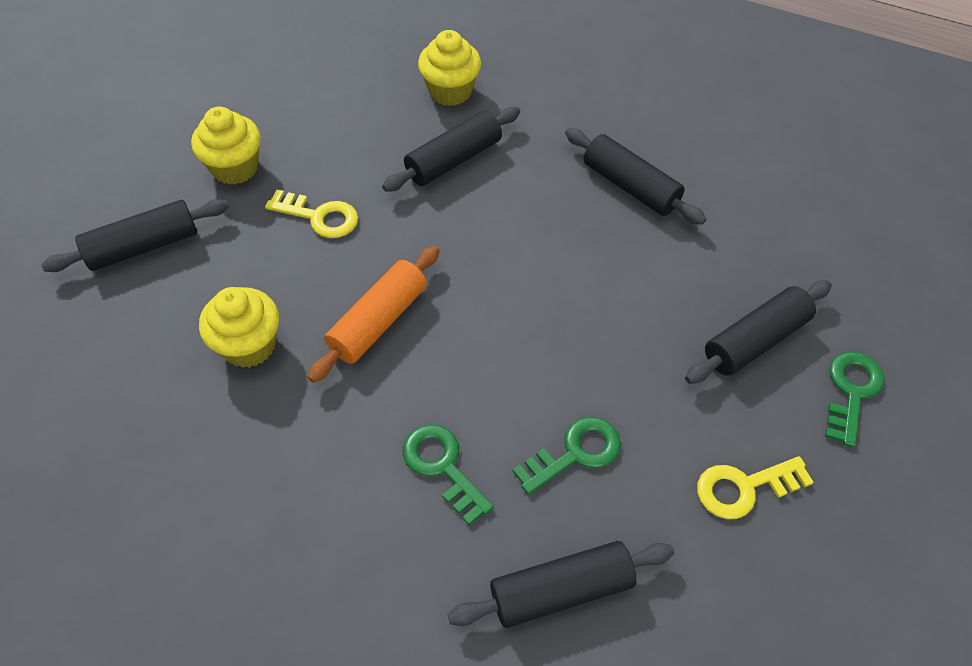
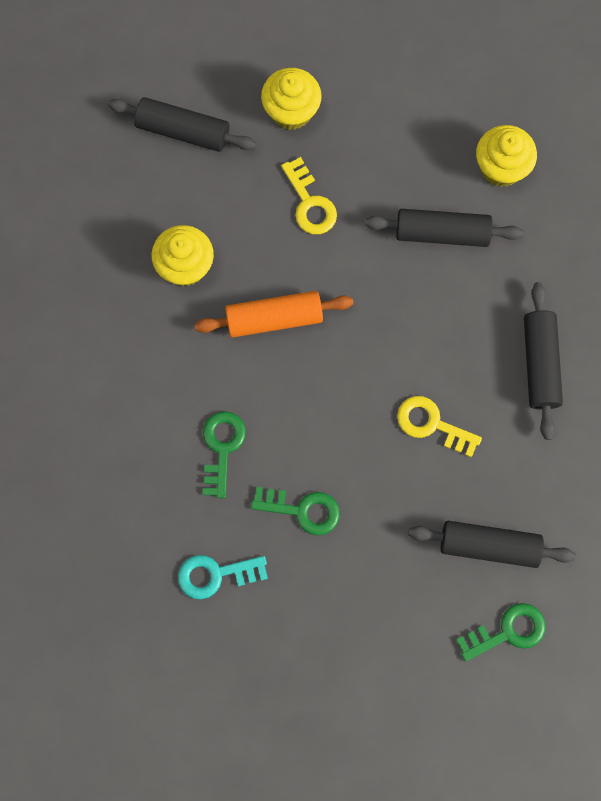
camera: 45 degrees right, 20 degrees up
black rolling pin [448,541,674,628] -> turquoise key [178,555,268,599]
yellow key [697,456,814,519] -> yellow key moved to [397,396,482,458]

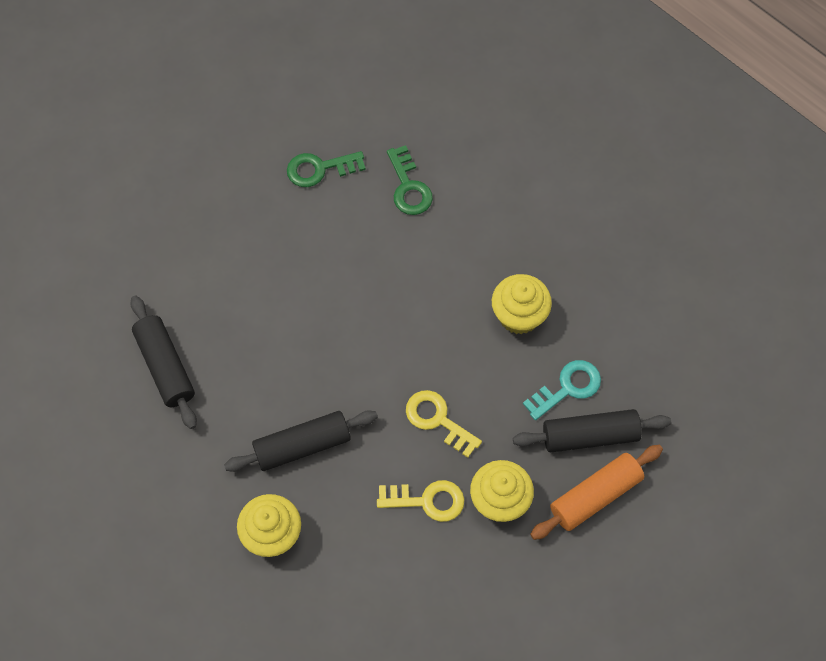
camera: 155 degrees right, 10 degrees down
turquoise key [178,555,268,599] -> turquoise key moved to [523,360,601,421]
orange rolling pin [194,291,354,338] -> orange rolling pin moved to [530,445,663,540]
yellow key [397,396,482,458] -> yellow key moved to [377,480,464,522]
black rolling pin [408,521,576,568] -> none
green key [456,603,545,661] -> none

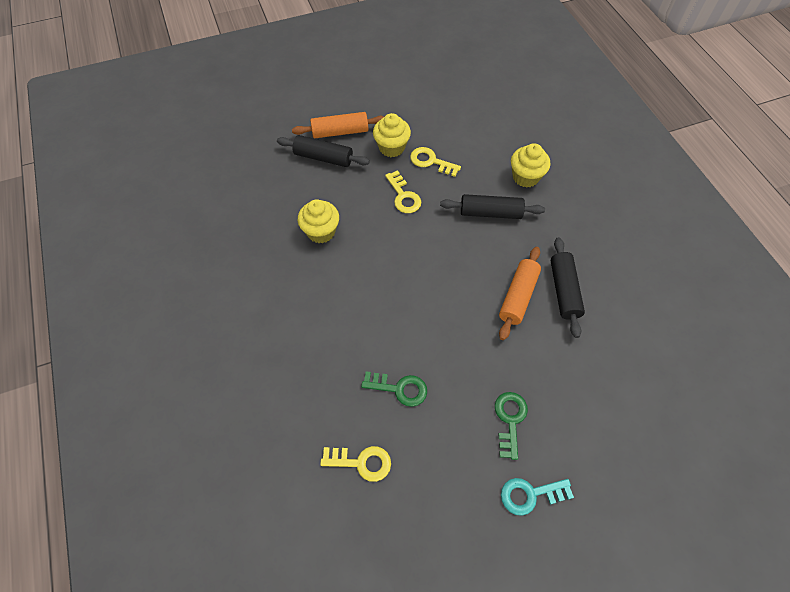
camera: 155 degrees left, 5 degrees down
green key [387,145,433,215] -> green key moved to [495,392,528,460]
turquoise key [523,360,601,421] -> turquoise key moved to [501,478,574,516]
none -> yellow key [320,446,391,482]
none -> orange rolling pin [499,247,541,340]

